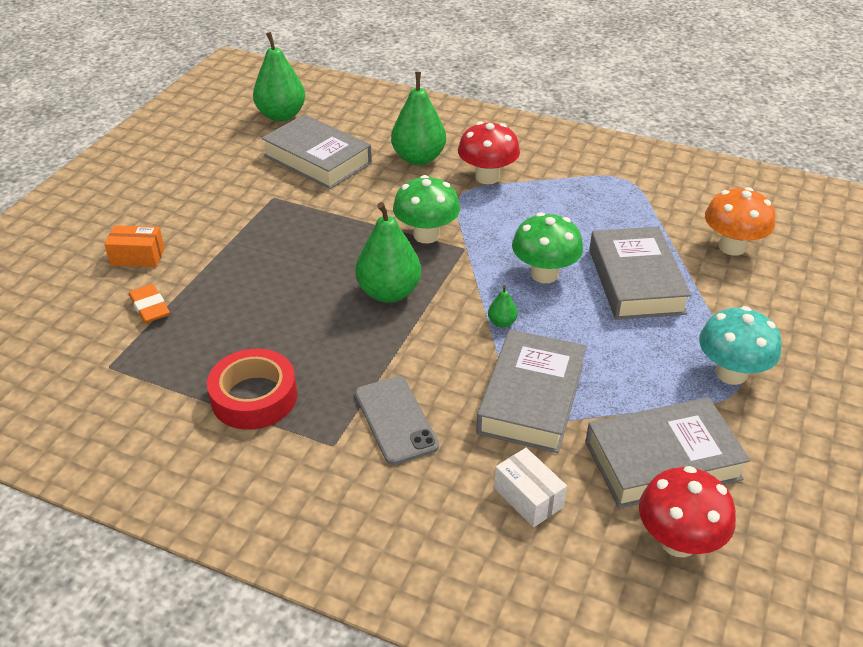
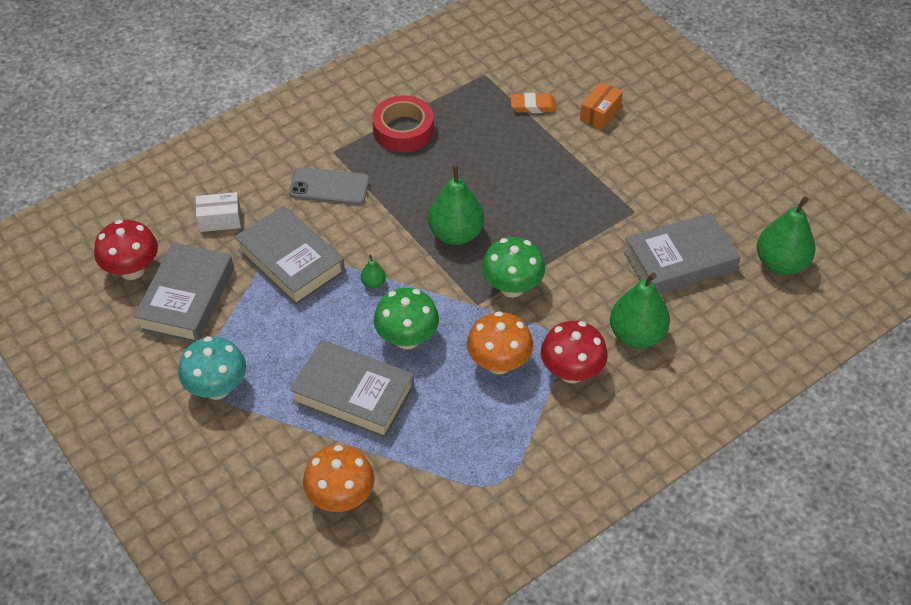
camera: 120 degrees right, 10 degrees up
none -> orange mushroom [467,311,533,374]

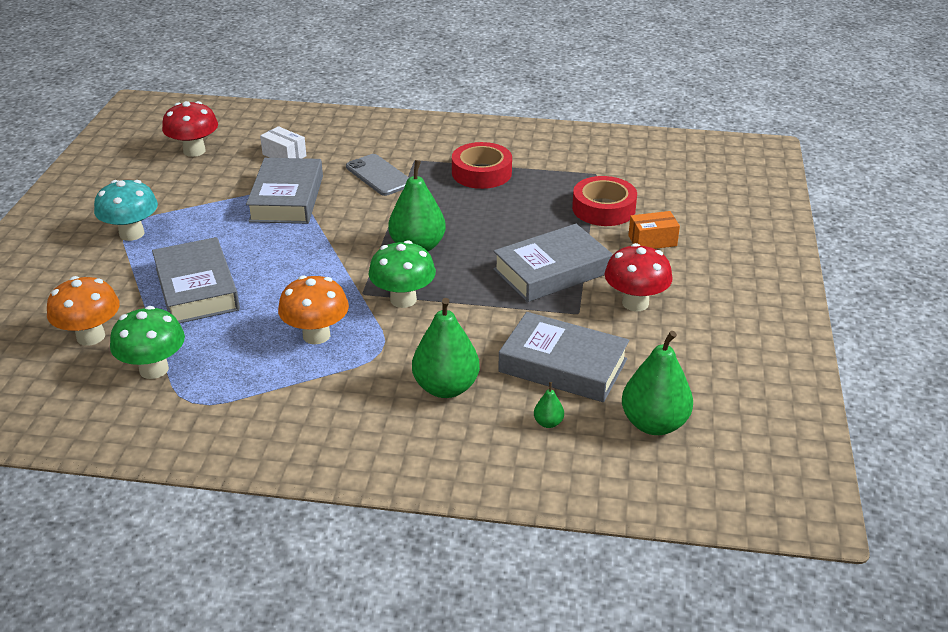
camera: 45 degrees right, 15 degrees down
grey book [133,242,234,343] -> grey book moved to [493,224,613,302]
green pear [361,254,386,289] -> green pear moved to [534,382,564,428]
green mushroom [374,288,439,349] -> green mushroom moved to [110,306,185,379]
orange eraser [510,93,557,113] -> red tape [572,176,637,226]
red mushroom [541,321,607,383] -> red mushroom moved to [605,243,673,311]

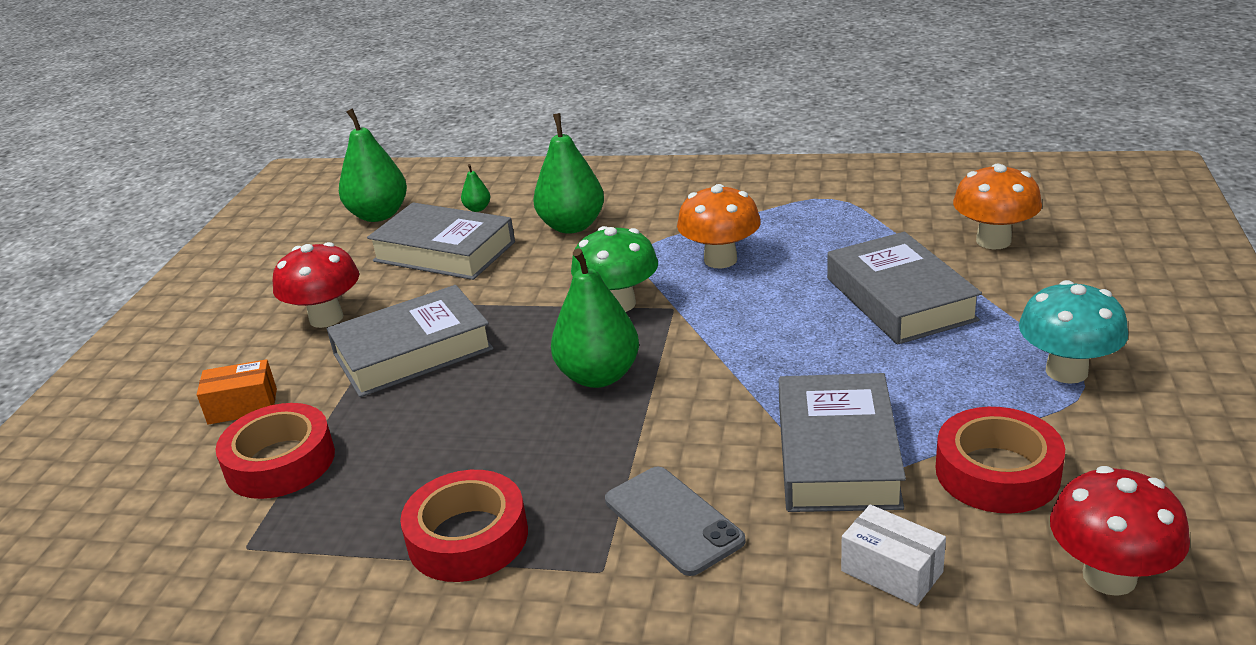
camera: 175 degrees left, 5 degrees down
green mushroom [110,306,185,379] -> none
none -> red tape [936,407,1065,514]

